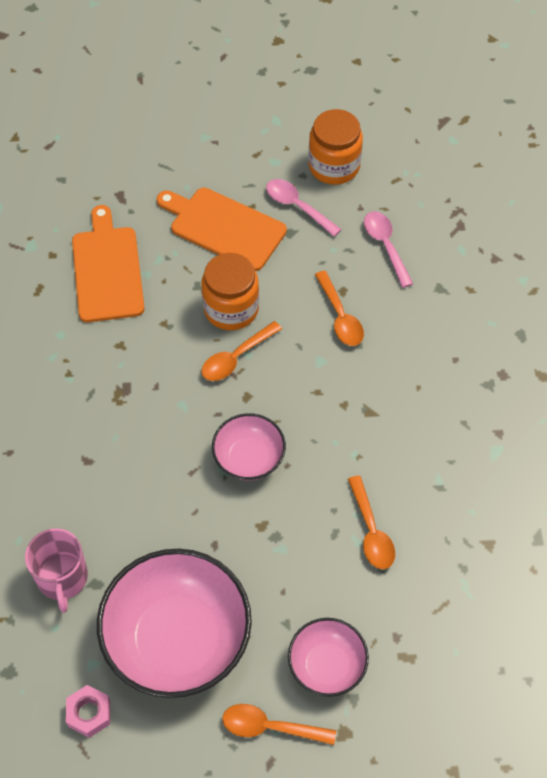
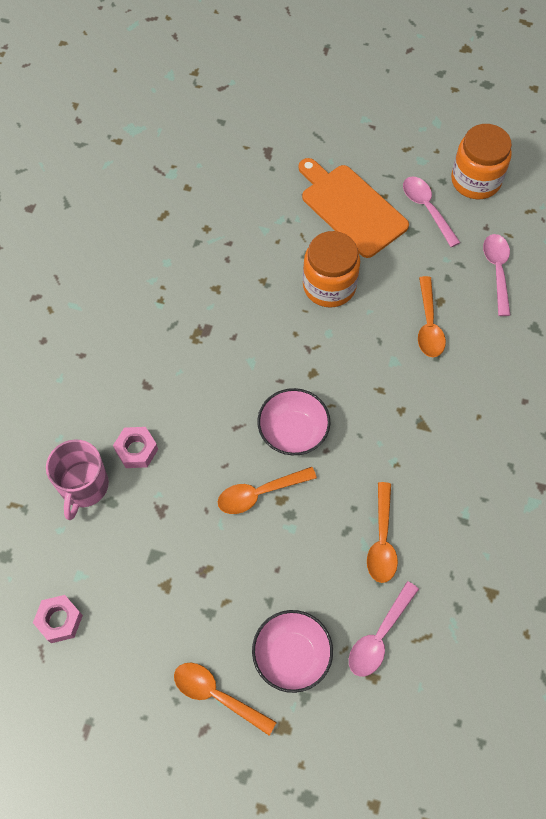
camera: 20 degrees right, 5 degrees up
orange cutting board [72,205,145,322] -> none
pink bowl [97,549,252,698] -> none
orange spoon [202,321,282,381] -> orange spoon moved to [218,467,317,514]
none -> pink nut [113,427,158,468]
none -> pink spoon [349,581,419,677]

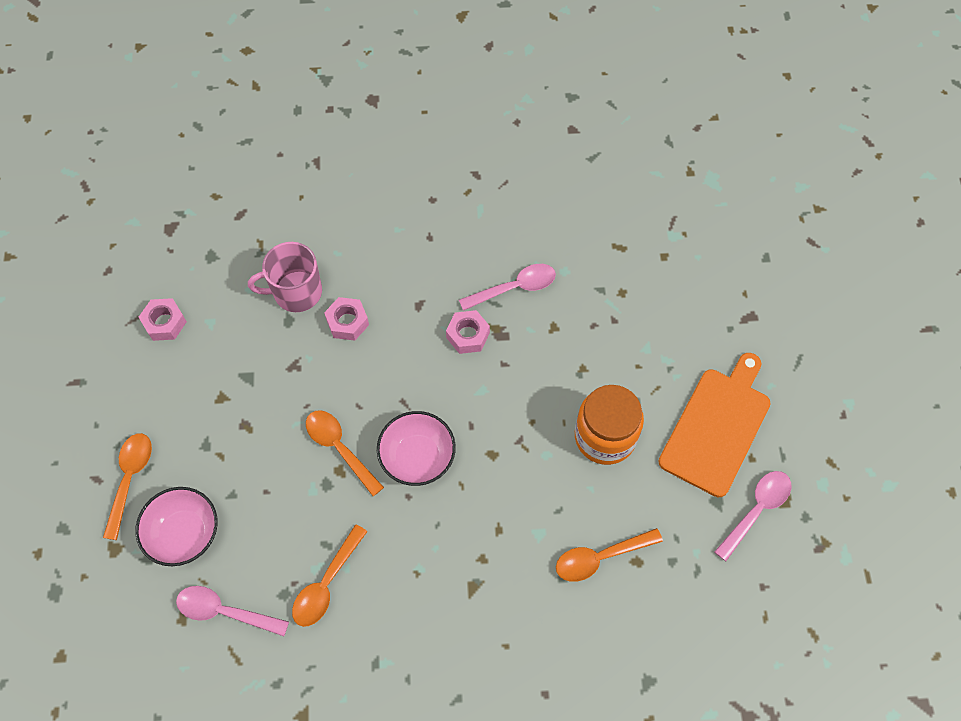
camera: 70 degrees right, 0 degrees up
orange spoon [367,482,398,583] -> orange spoon turned 45 degrees counterclockwise [292,524,368,627]
orange jar [451,124,512,199] -> none
pink spoon [483,234,510,316] -> pink spoon moved to [459,264,556,311]
none -> pink nut [446,310,490,354]

